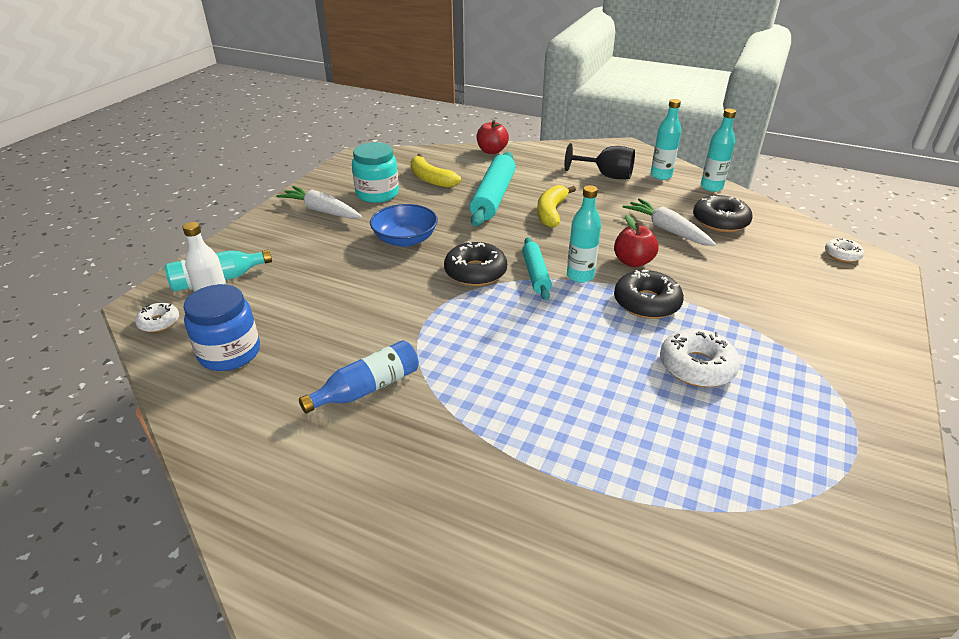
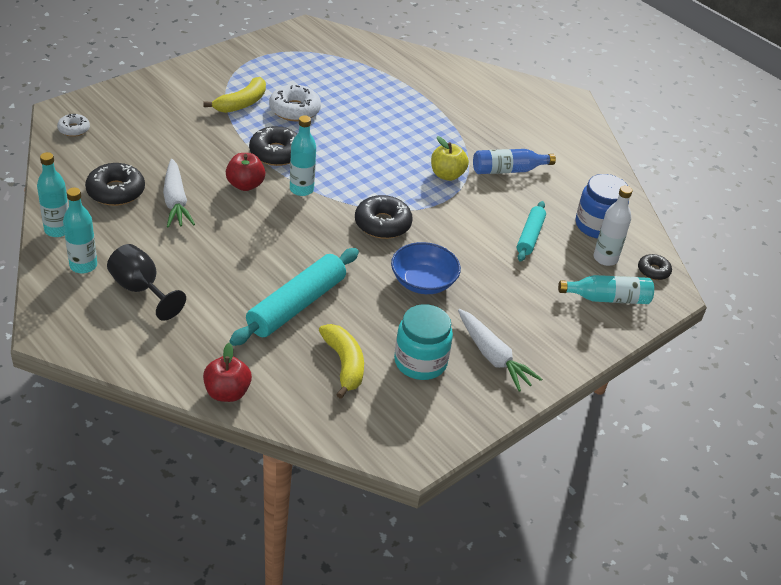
camera: 160 degrees left, 5 degrees up
white donut [135,303,179,332] -> black donut [638,254,672,280]
turquoise rolling pin [522,237,552,300] -> turquoise rolling pin moved to [517,201,546,262]
yellow banana [537,185,576,228] -> yellow banana moved to [203,77,266,113]
none -> yellow apple [431,136,469,181]

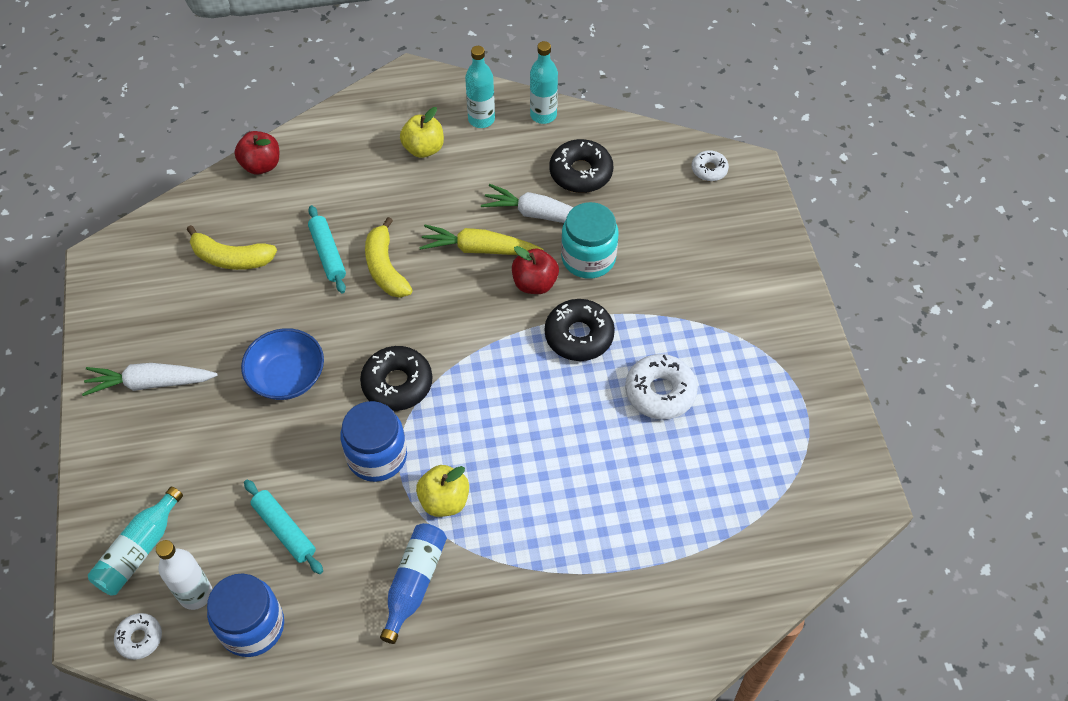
camera: 125 degrees right, 15 degrees up
black goblet [107,244,186,321] -> yellow apple [400,107,444,158]
yellow banana [203,77,266,113] -> yellow banana moved to [365,217,413,298]
turquoise rolling pin [230,248,359,346] -> turquoise rolling pin [308,205,346,293], size x0.58
turquoise bottle [290,115,316,196] -> none
turquoise jar [394,304,453,380] -> turquoise jar moved to [561,202,619,279]
black donut [638,254,672,280] -> white donut [114,613,162,660]
none -> blue jar [340,401,407,482]
none -> yellow carrot [419,225,543,255]

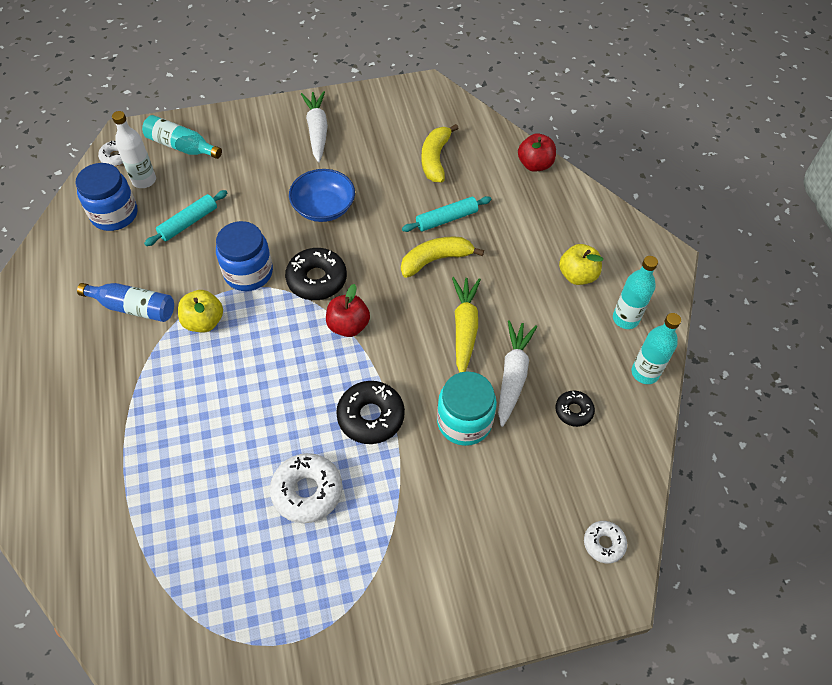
camera: 85 degrees right, 0 degrees up
red apple [512,246,559,294] -> red apple moved to [326,284,370,337]
black donut [550,139,613,193] -> black donut [555,391,595,427], size x0.58

